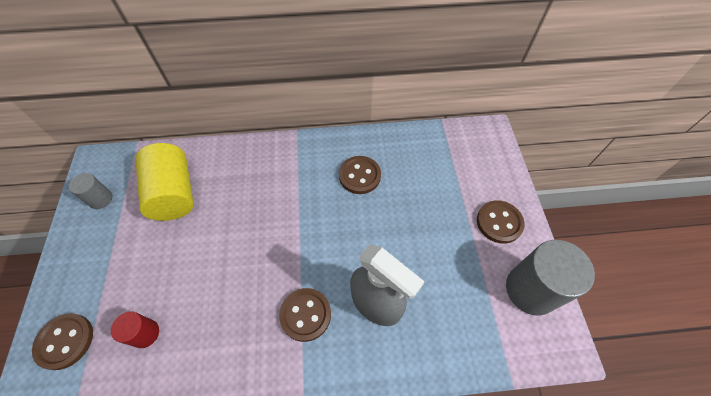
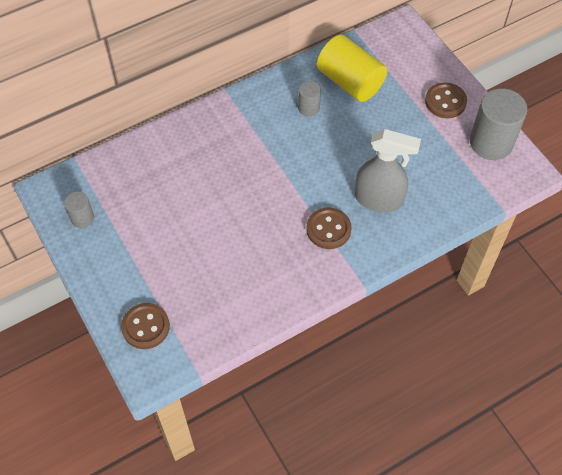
camera: 25 degrees left, 0 degrees up
red cylinder [111,311,159,348] -> none
yellow cylinder [136,143,194,221] -> yellow cylinder moved to [317,35,387,102]
brown button [339,156,381,194] -> grey cylinder [298,81,321,117]

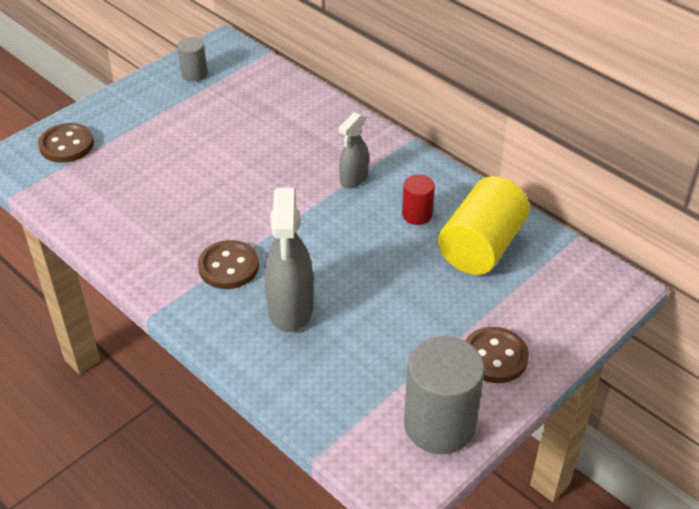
camera: 75 degrees right, 15 degrees down
grey cylinder [298,81,321,117] -> red cylinder [402,174,435,225]
none -> grey spray bottle [339,112,369,188]

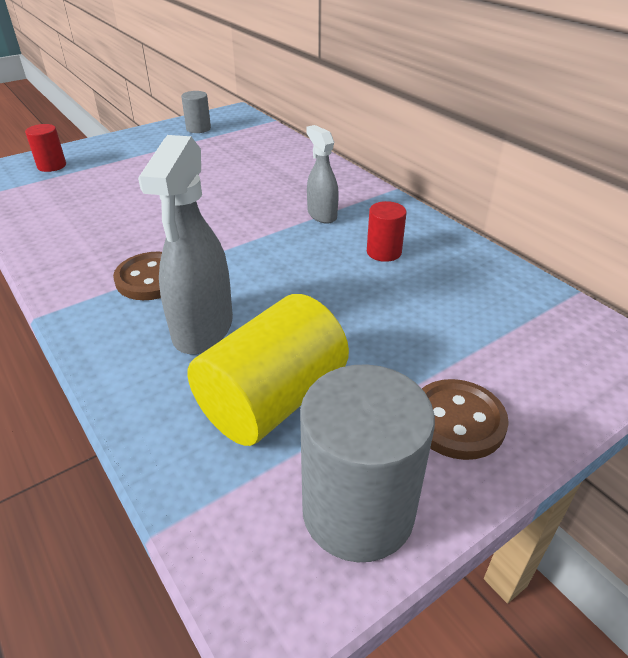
camera: 10 degrees right, 5 degrees down
brown button [38,123,94,163] -> red cylinder [25,124,66,172]
grey spray bottle [339,112,369,188] -> grey spray bottle turned 105 degrees clockwise [306,125,339,224]
yellow cylinder [438,176,530,275] -> yellow cylinder moved to [187,294,349,446]

